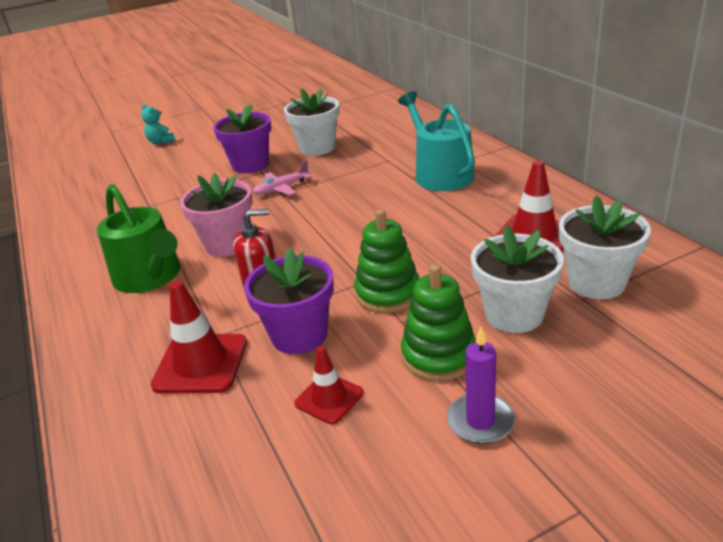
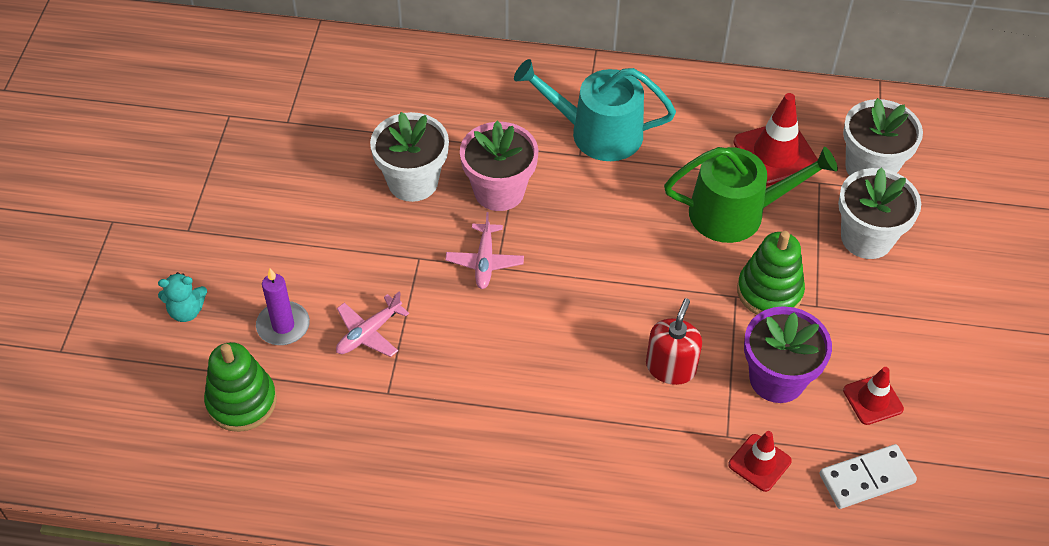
camera: 60 degrees left, 20 degrees up
green watering can [97,184,180,293] -> green watering can moved to [664,147,838,243]
red traffic cone [151,281,247,394] -> red traffic cone [728,431,792,492], size x0.61
pink flower pot [180,173,253,257] -> pink flower pot moved to [460,121,538,211]
purple flower pot [213,104,271,173] -> none
green stacking toy [401,264,476,381] -> green stacking toy moved to [204,342,277,432]
purple candle [447,326,515,444] -> purple candle moved to [256,268,310,345]
none -> pink plane [336,292,409,357]
none -> white domino [820,444,917,509]

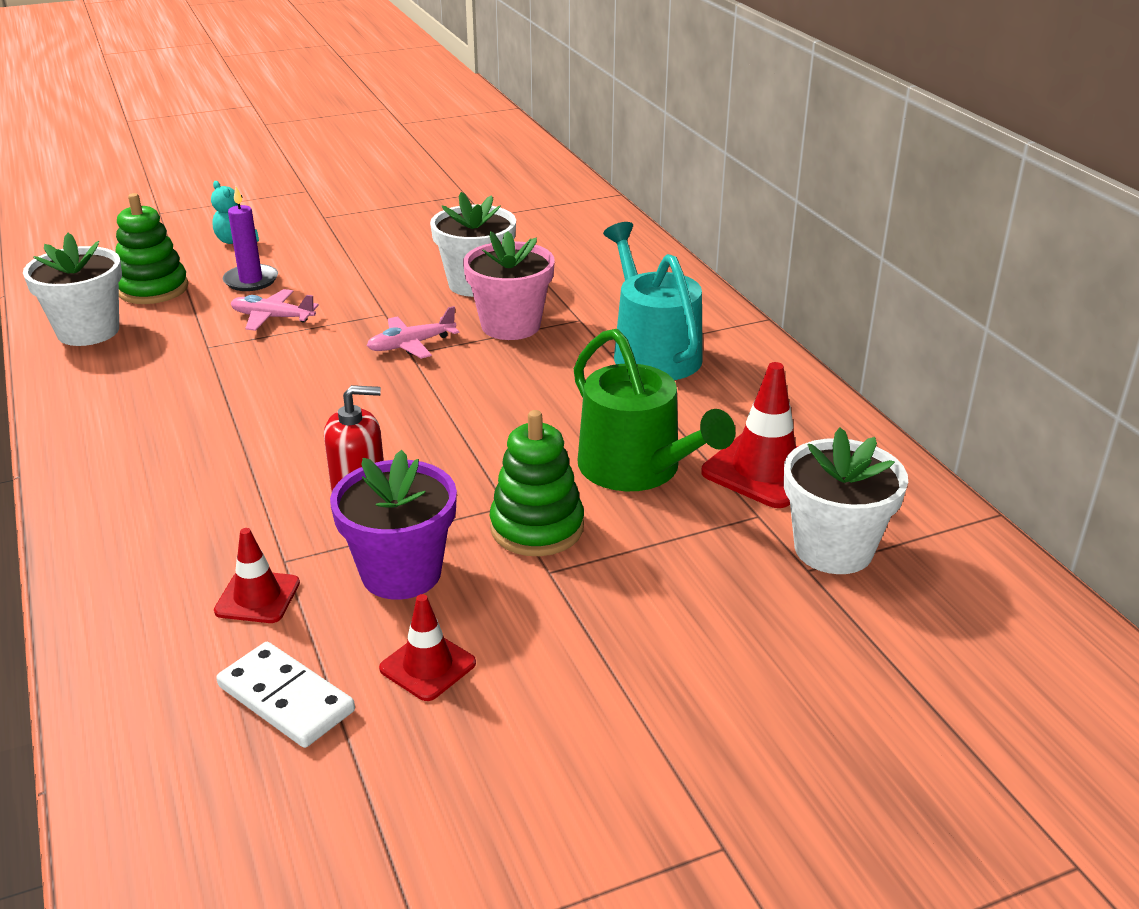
camera: 60 degrees right, 20 degrees down
white flower pot [838,167,921,259] -> white flower pot moved to [23,233,122,346]

